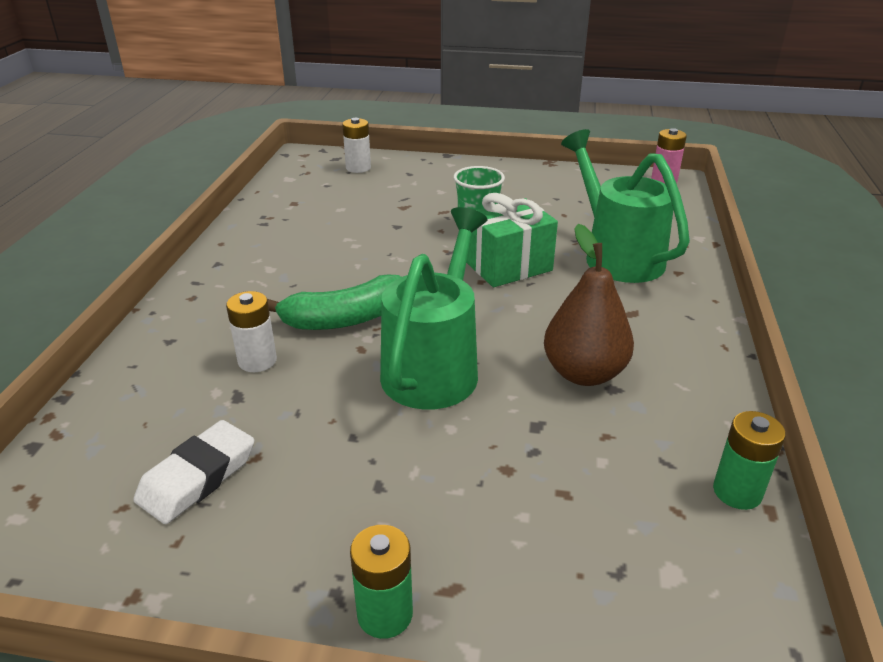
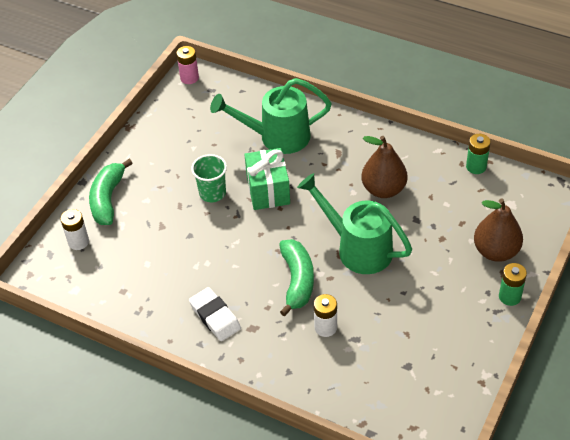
camera: 70 degrees left, 15 degrees up
white eraser [133,420,254,524] -> white eraser moved to [189,287,241,341]
none -> green banana [89,159,133,225]
none -> brown pear [474,199,523,262]

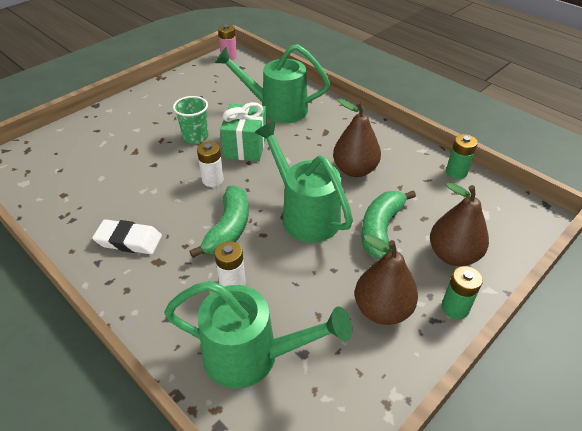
camera: 15 degrees right, 5 degrees down
white battery [60,209,89,250] -> white battery moved to [197,142,224,187]
green banana [89,159,133,225] -> green banana moved to [361,191,416,258]
white eraser [189,287,241,341] -> white eraser turned 60 degrees counterclockwise [92,219,162,254]
none -> green watering can [164,281,352,389]
none -> brown pear [355,234,418,325]

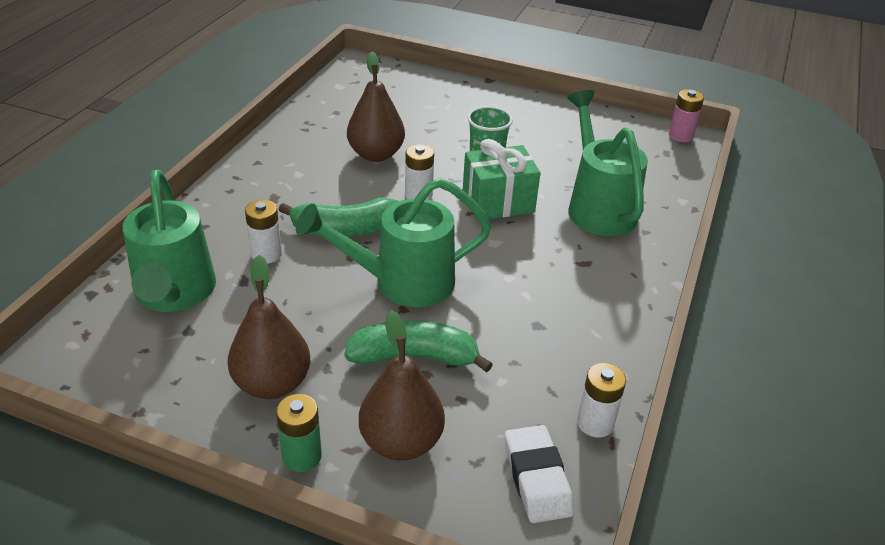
camera: 65 degrees right, 5 degrees down
white eraser [92,219,162,254] -> white eraser moved to [505,425,574,523]
green watering can [255,121,353,243] -> green watering can turned 135 degrees counterclockwise [296,178,492,307]
brown pear [333,98,381,177] -> brown pear moved to [347,51,405,162]
green battery [446,134,478,179] -> white battery [577,363,626,438]

